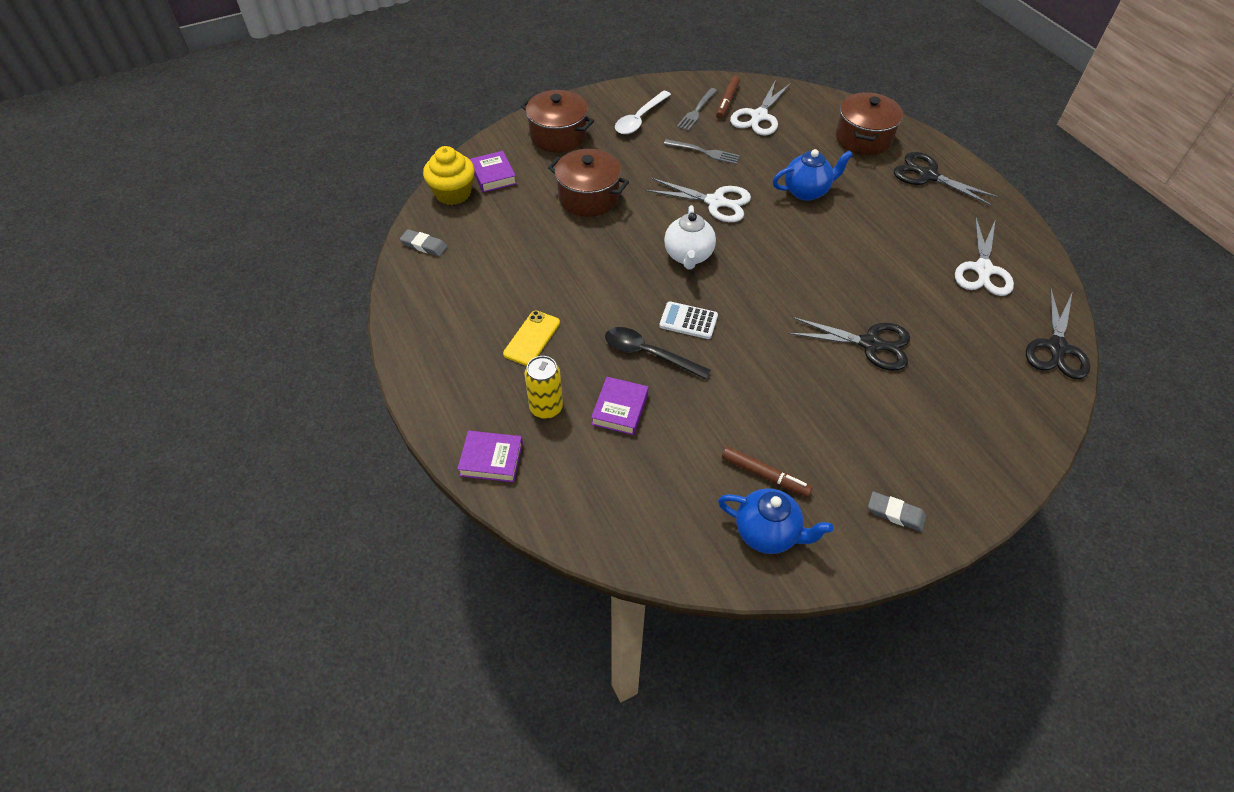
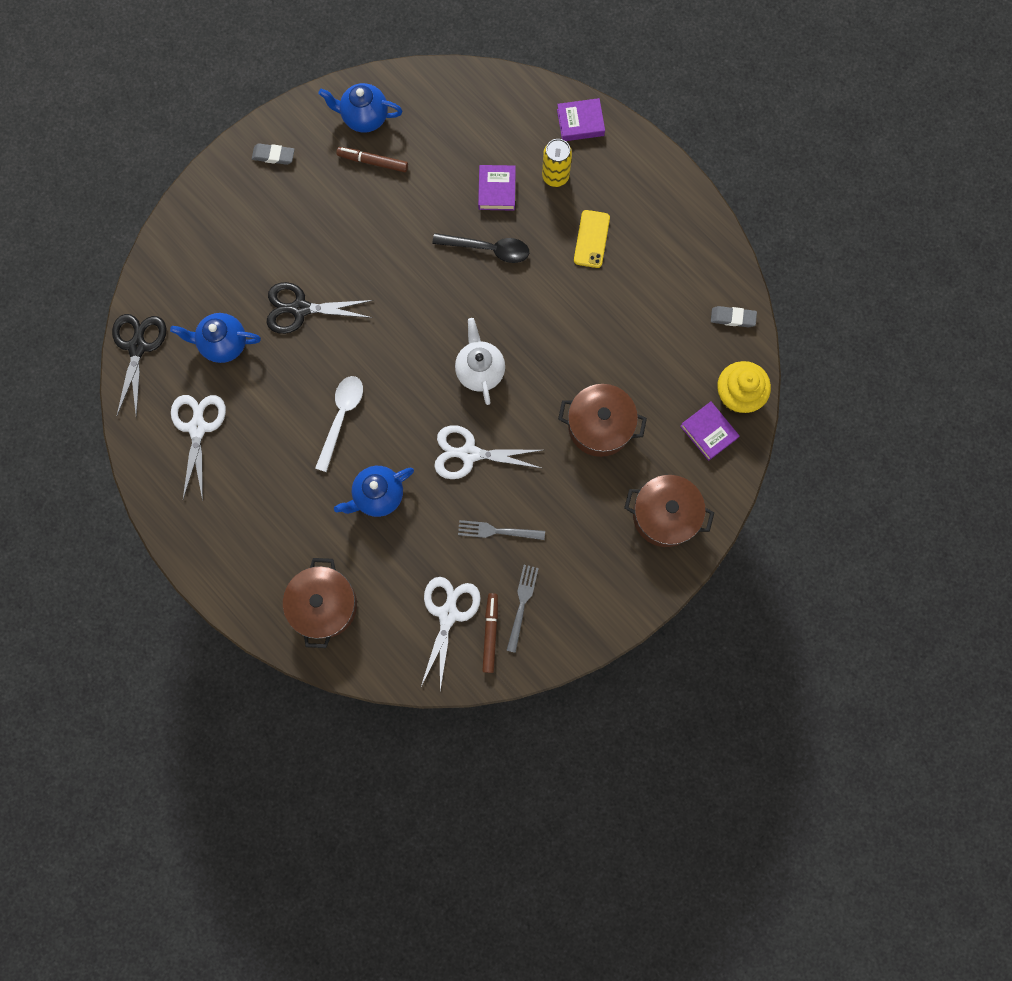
camera: 165 degrees right, 25 degrees up
white spoon [615,91,671,134] -> white spoon moved to [315,376,363,472]
white calculator [659,301,718,339] -> none
black scissors [894,152,999,206] -> none
none -> blue teapot [170,313,261,363]

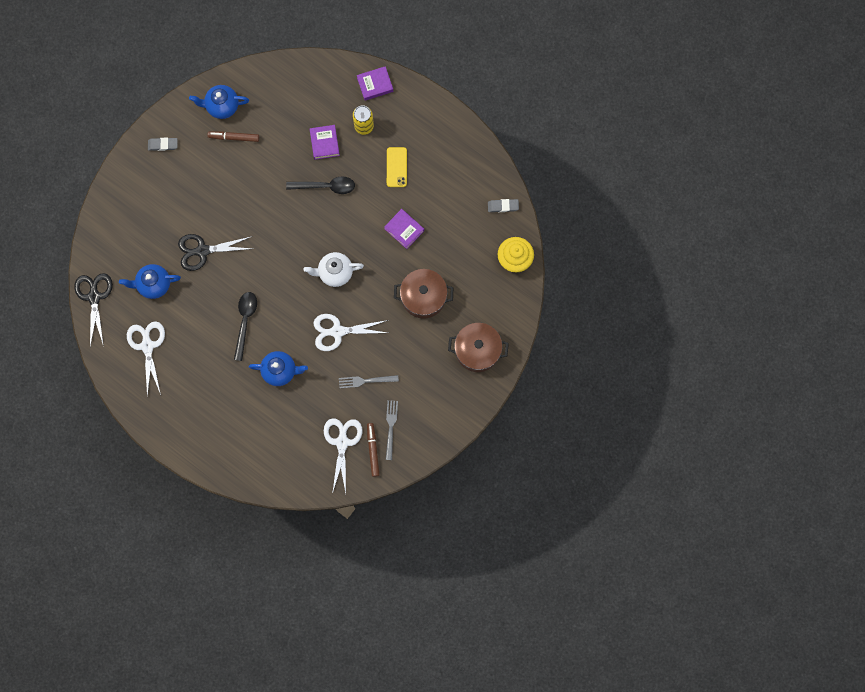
camera: 10 degrees left, 0 degrees up
brown pot [283,558,357,648] -> none
white spoon [315,376,363,472] -> black spoon [234,292,257,361]
blue teapot [334,466,414,517] -> blue teapot turned 135 degrees counterclockwise [249,351,308,386]
white teapot [455,318,505,405] -> white teapot turned 75 degrees counterclockwise [303,252,364,287]
purple book [680,402,740,461] -> purple book moved to [384,209,424,249]

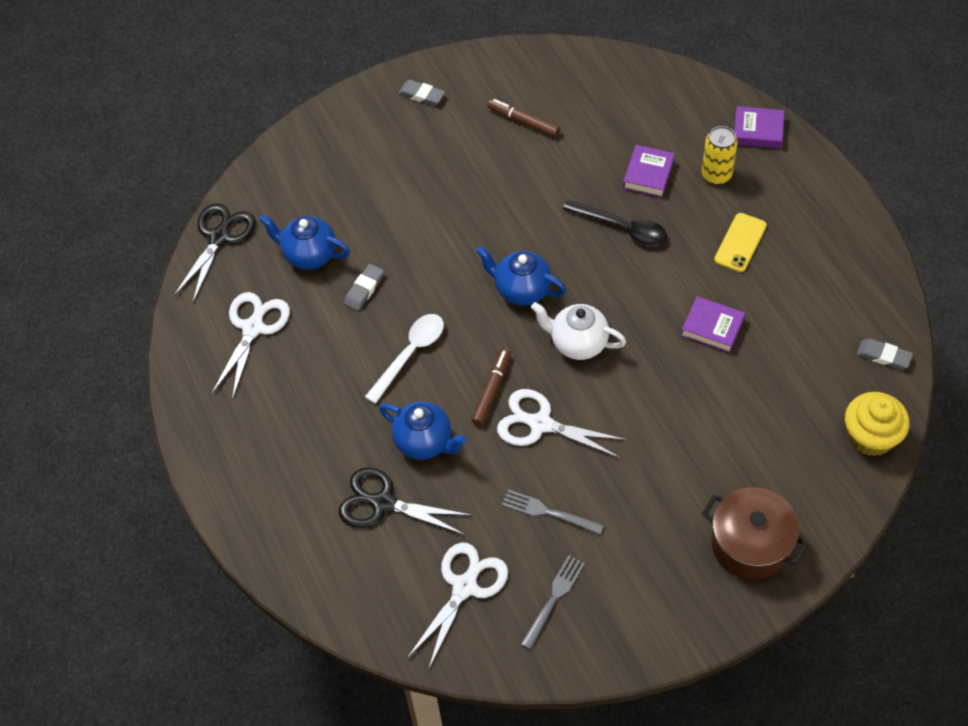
camera: 30 degrees right, 20 degrees down
black scissors [178,234,252,271] -> black scissors moved to [339,467,473,535]
blue teapot [189,85,249,119] -> blue teapot moved to [476,246,567,306]
black spoon [234,292,257,361] -> white spoon [365,314,444,404]
brown marker [367,423,380,477] -> brown marker moved to [471,348,511,426]
purple book [384,209,424,249] -> purple book turned 45 degrees counterclockwise [681,296,745,353]
brown pot [394,269,453,319] -> none
none -> grey eraser [344,264,384,311]

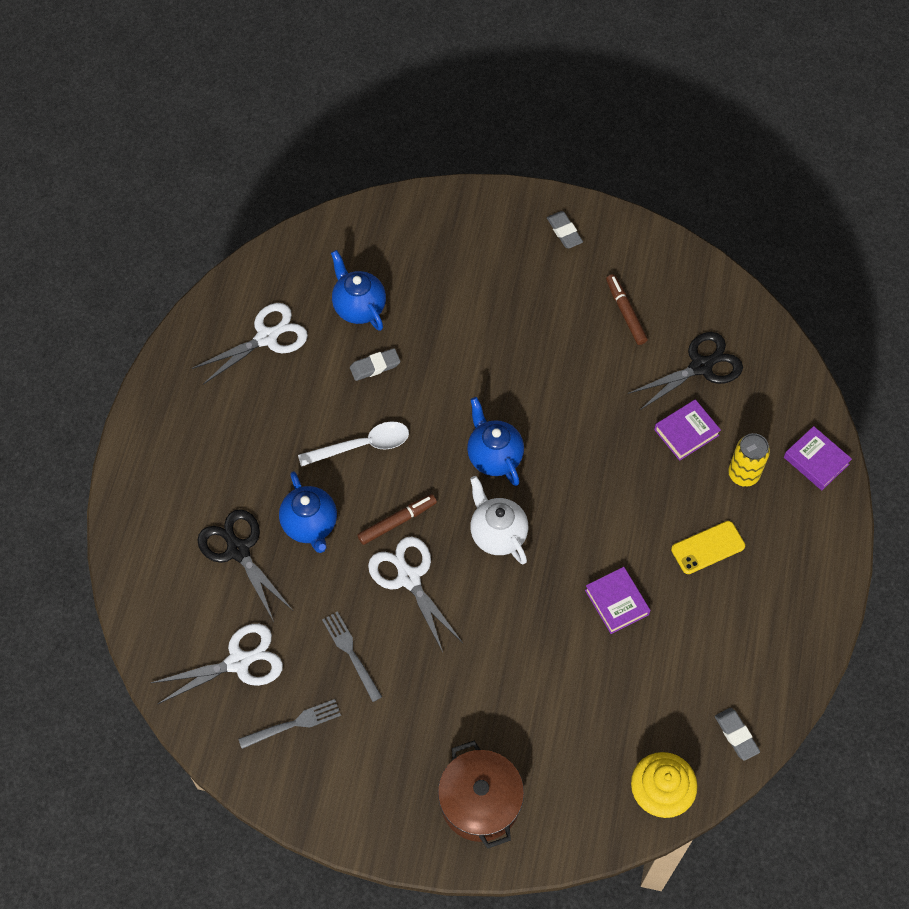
camera: 35 degrees right, 5 degrees up
black scissors [173,203,256,302] -> black scissors moved to [628,332,743,411]
black spoon [563,200,667,246] -> none

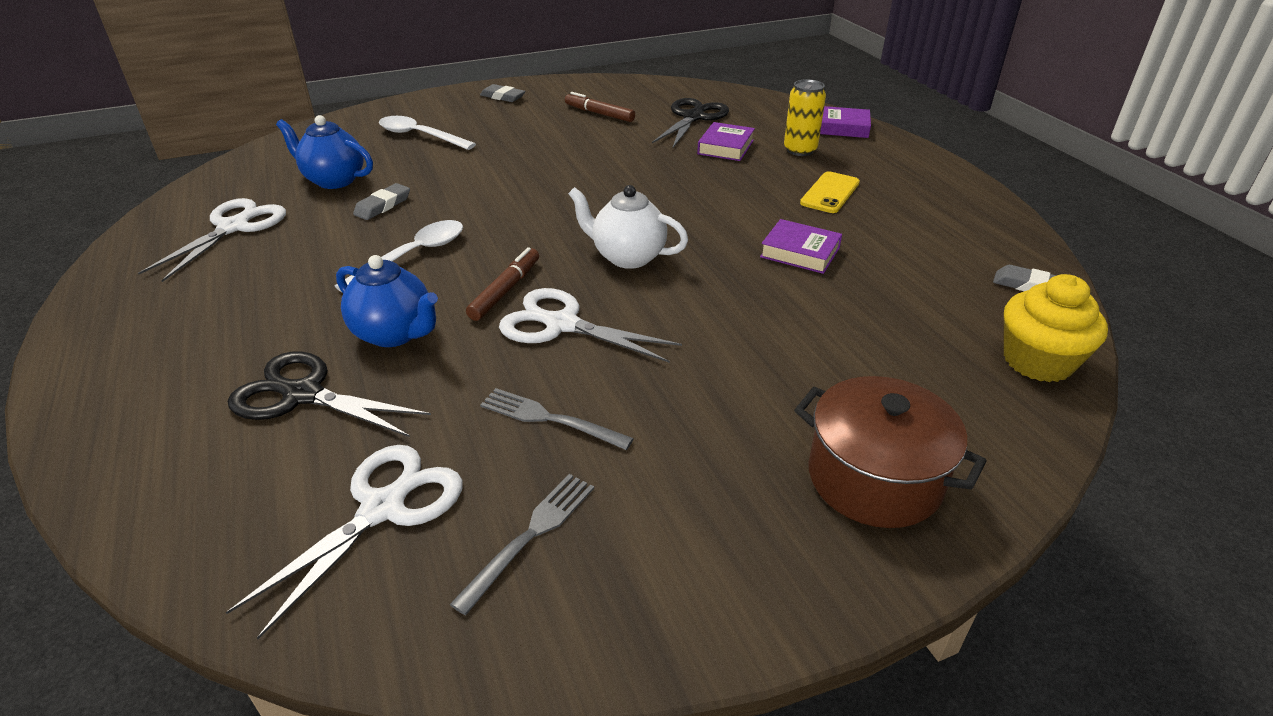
camera: 35 degrees left, 25 degrees down
blue teapot [467,397,524,486] -> none
none -> white spoon [379,116,476,150]

